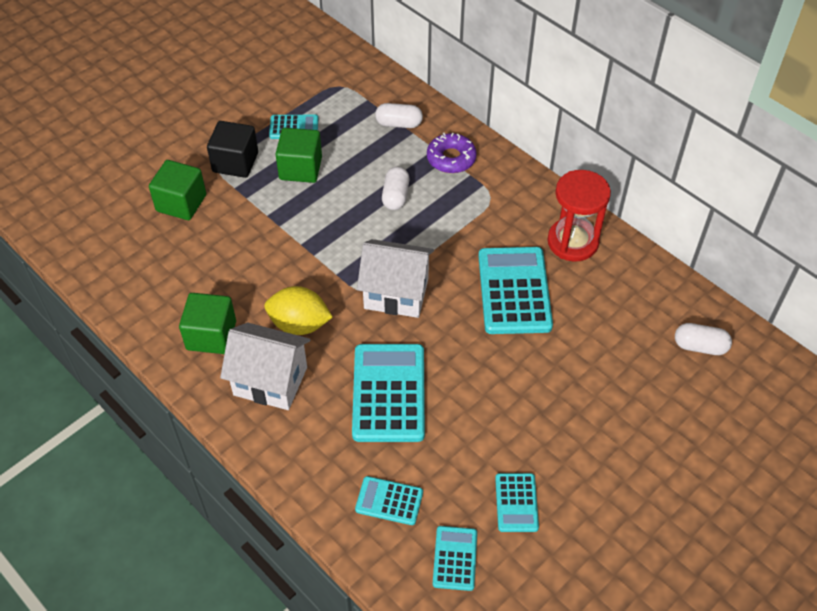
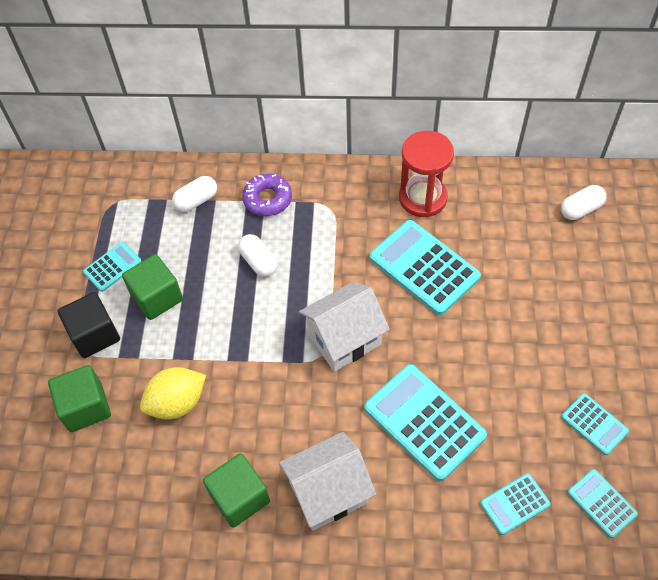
camera: 40 degrees left, 5 degrees up
yellow lemon [264,286,333,335] -> yellow lemon moved to [140,367,206,419]

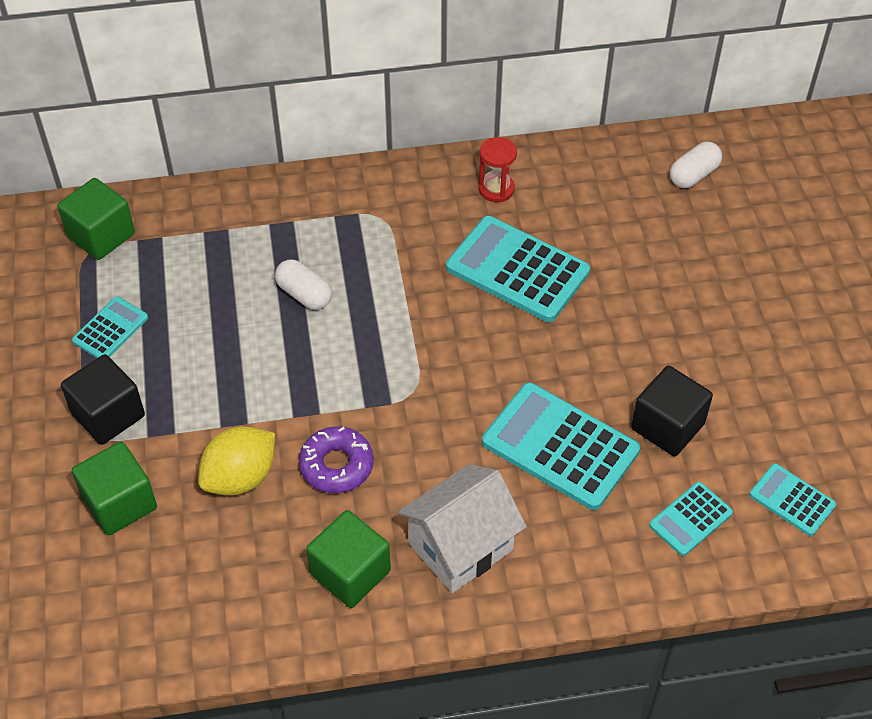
camera: 15 degrees left, 5 degrees down
green cube [122,254,183,320] -> green cube moved to [57,178,135,260]
white capsule [172,176,217,212] -> none
purple donut [242,174,292,216] -> purple donut moved to [299,426,374,493]
white house [299,281,390,372] -> none
red hourglass [399,131,454,217] -> red hourglass [479,137,517,202], size x0.58
turquoise calculator [561,393,629,455] -> none
none -> black cube [631,366,713,456]

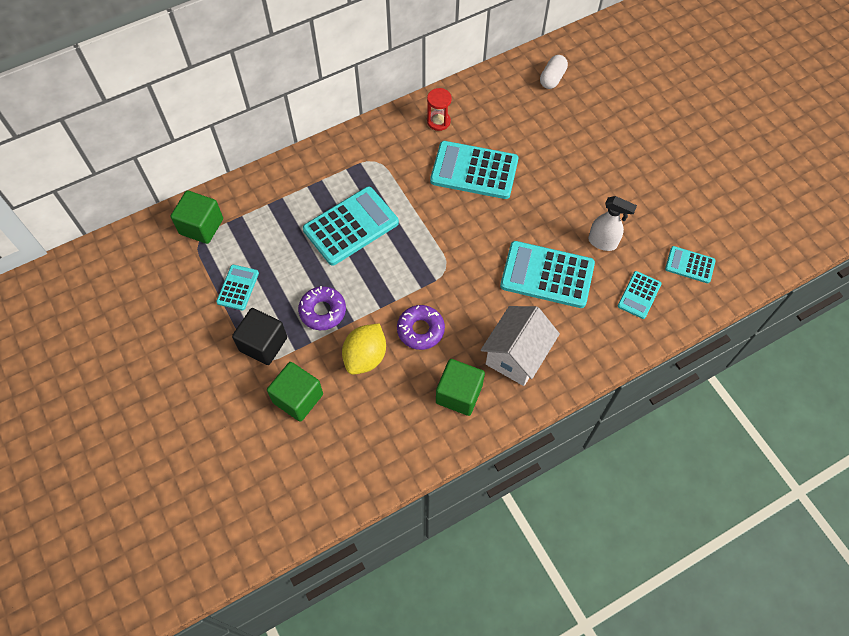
camera: 20 degrees left, 10 degrees up
white capsule [275,259,332,310] -> turquoise calculator [303,187,399,265]
black cube [631,366,713,456] -> white spray bottle [588,196,637,251]
none -> purple donut [298,286,346,330]

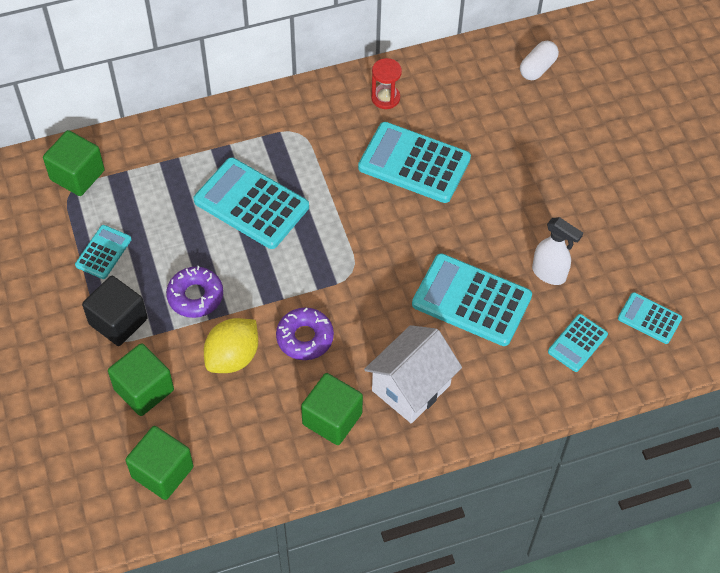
camera: 10 degrees right, 5 degrees down
turquoise calculator [303,187,399,265] -> turquoise calculator turned 120 degrees counterclockwise [193,157,309,249]
none -> green cube [126,426,194,500]

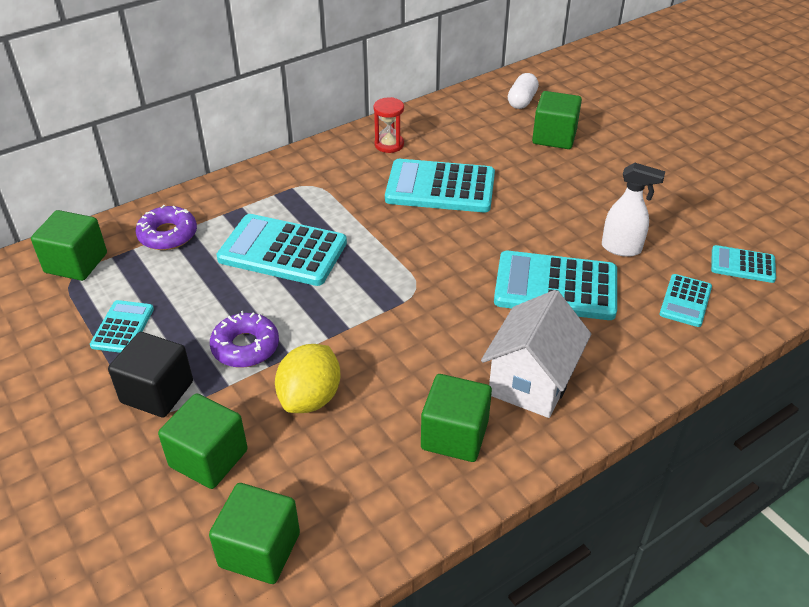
camera: 15 degrees left, 15 degrees down
purple donut [276,308,334,360] -> purple donut moved to [136,205,197,250]
none -> green cube [532,91,582,149]

